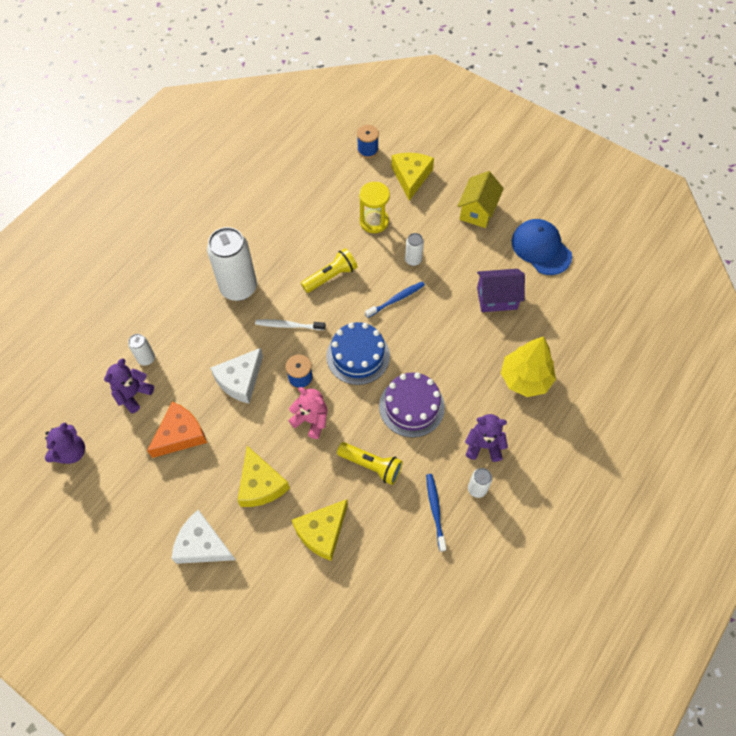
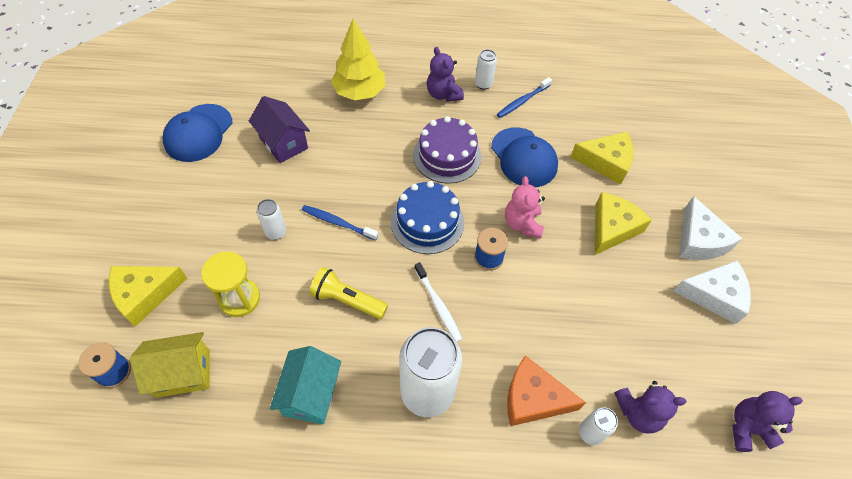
camera: 125 degrees left, 5 degrees down
orange cheese [147,402,207,458] -> orange cheese moved to [507,355,586,426]
white cheese [210,348,263,404] -> white cheese moved to [674,260,751,324]
yellow flashlight [337,442,403,485] -> blue cap [491,127,558,187]
yellow house [457,171,504,228] -> yellow house moved to [130,332,210,398]
none -> turquoise house [270,346,341,424]

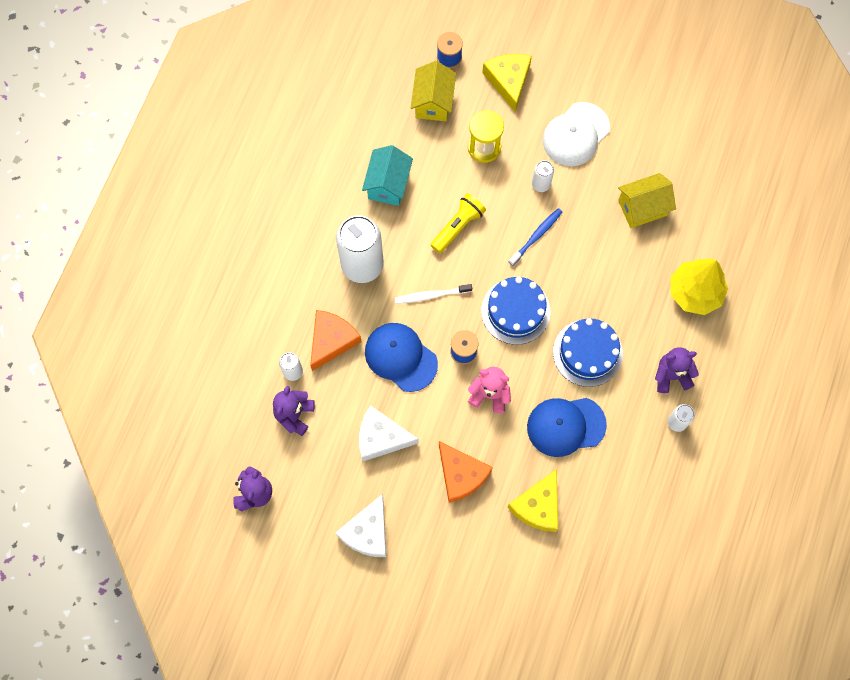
camera: 110 degrees right, 15 degrees up
blue cap [163,104,232,162] -> blue cap moved to [365,323,438,392]
purple house [249,96,310,163] -> yellow house [618,173,676,228]
turquoise house [270,346,341,424] -> turquoise house turned 75 degrees clockwise [362,145,413,206]
purple cake [413,116,482,183] -> blue cake [553,318,623,387]
blue toothbrush [497,77,552,118] -> none
yellow cheese [595,192,652,255] -> orange cheese [439,441,493,503]
white cheese [679,196,742,260] -> white cheese moved to [359,405,419,461]
none -> white cap [543,102,610,166]

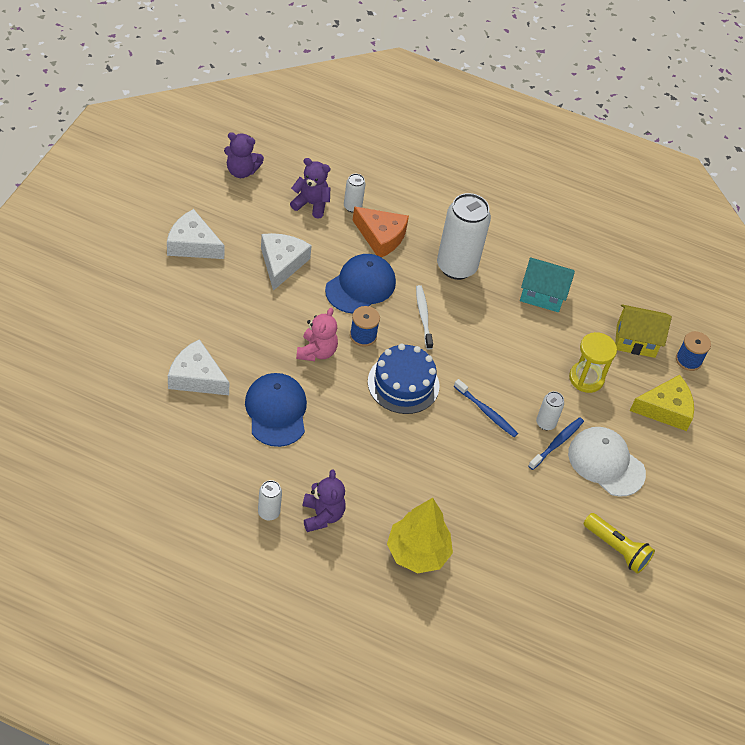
camera: 85 degrees right, 20 degrees down
yellow flashlight [431,193,486,253] -> yellow flashlight moved to [584,513,655,574]
orange cheese [439,441,493,503] -> none
yellow cheese [507,469,558,532] -> white cheese [168,339,230,395]
blue cake [553,318,623,387] -> none
yellow house [618,173,676,228] -> none
none -> blue toothbrush [528,417,584,470]

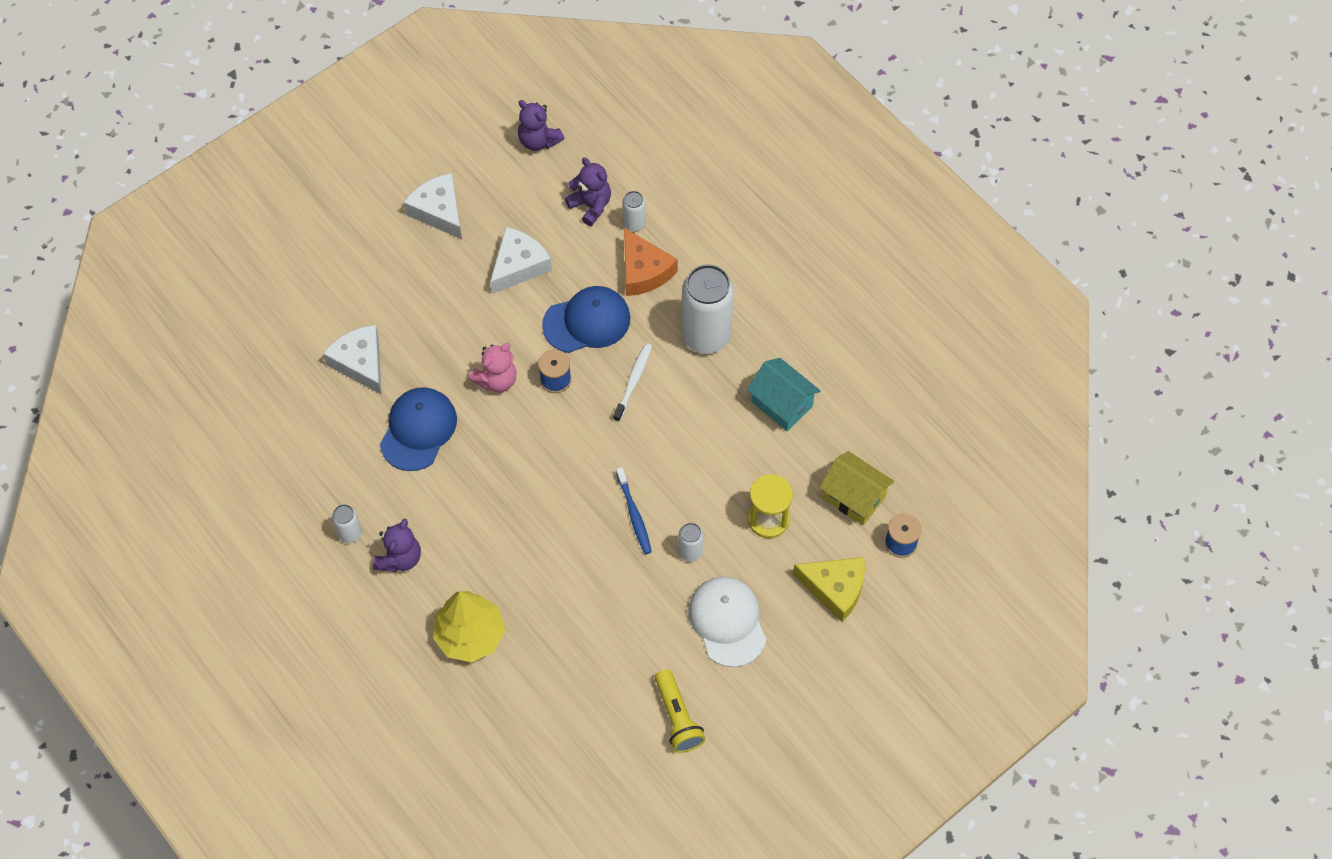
camera: 35 degrees right, 10 degrees up
blue cake [368,344,439,414] -> none
blue toothbrush [528,417,584,470] -> none

